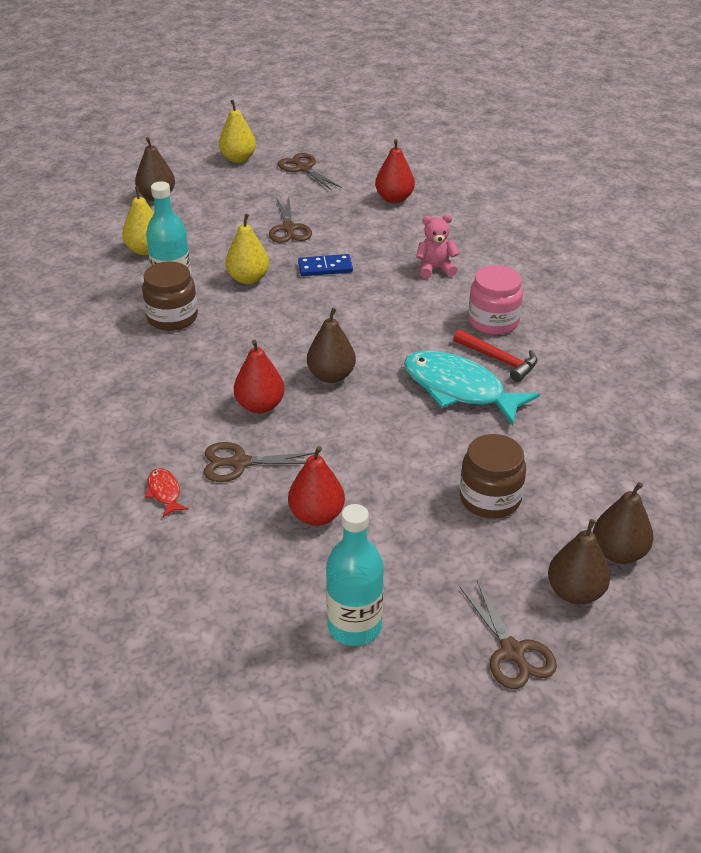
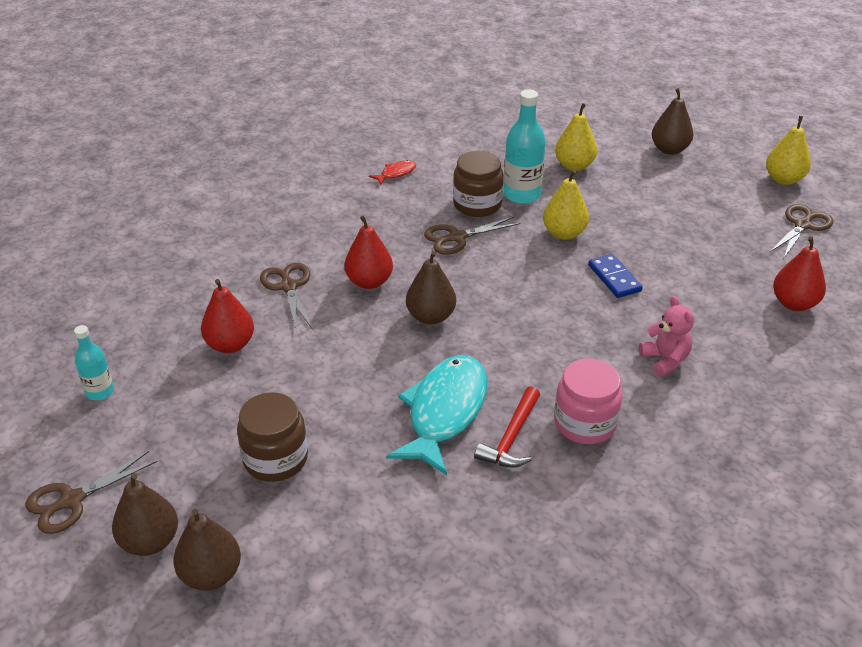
camera: 75 degrees right, 0 degrees up
red fish [145,468,188,517] -> red fish moved to [369,160,416,185]
brown scissors [269,198,312,243] -> brown scissors moved to [424,217,520,254]
turquoise bottle [326,504,384,646] -> turquoise bottle [74,325,114,400], size x0.59

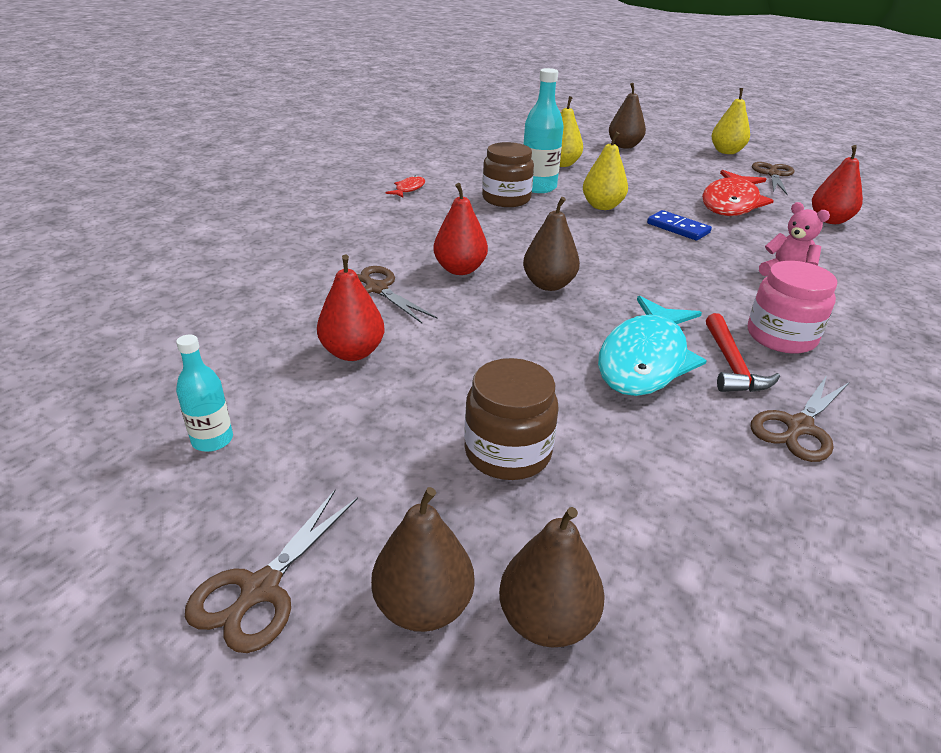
camera: 25 degrees left, 5 degrees down
turquoise fish [386,355,487,475] -> turquoise fish turned 150 degrees counterclockwise [598,296,707,396]
brown scissors [424,217,520,254] -> brown scissors moved to [751,375,849,462]
none -> red fish [702,170,774,216]

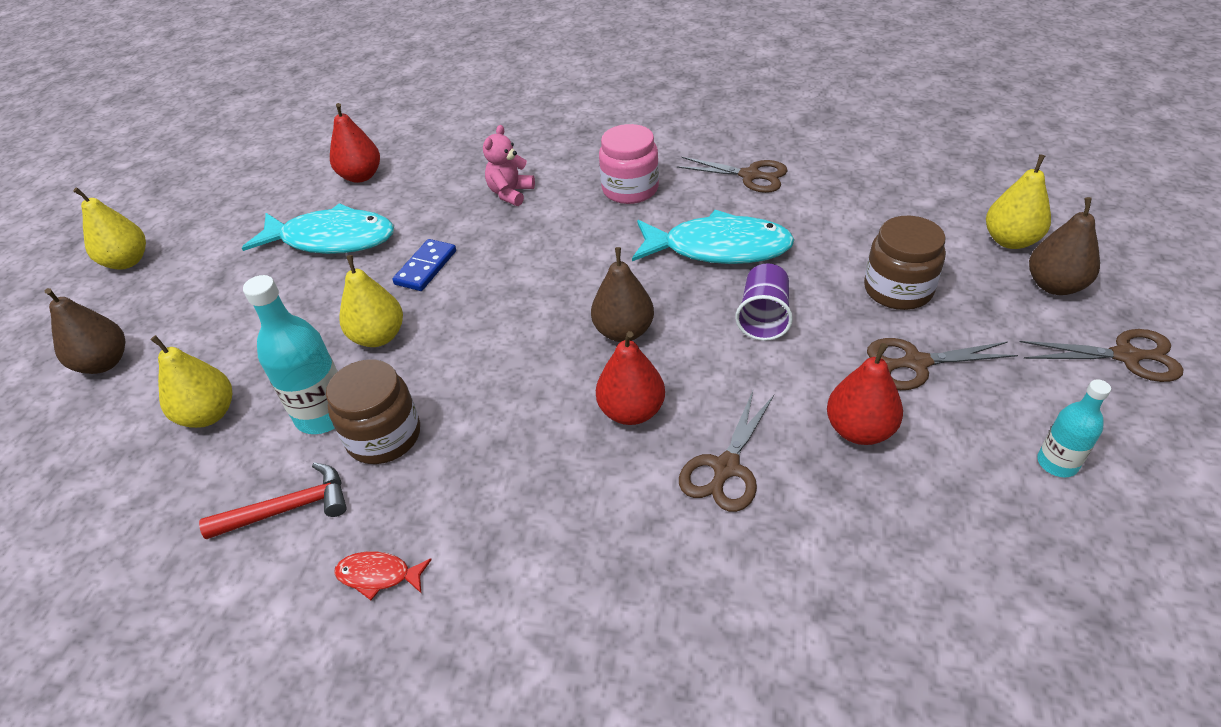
camera: 105 degrees left, 10 degrees up
brown pear [499,507,605,647] -> yellow pear [986,154,1051,249]
red fish [702,170,774,216] -> turquoise fish [242,203,394,254]
red hammer [706,313,780,392] -> red hammer moved to [199,462,346,539]
brown scissors [752,162,794,195] -> brown scissors moved to [867,338,1018,390]
none -> purple cup [735,263,793,341]

